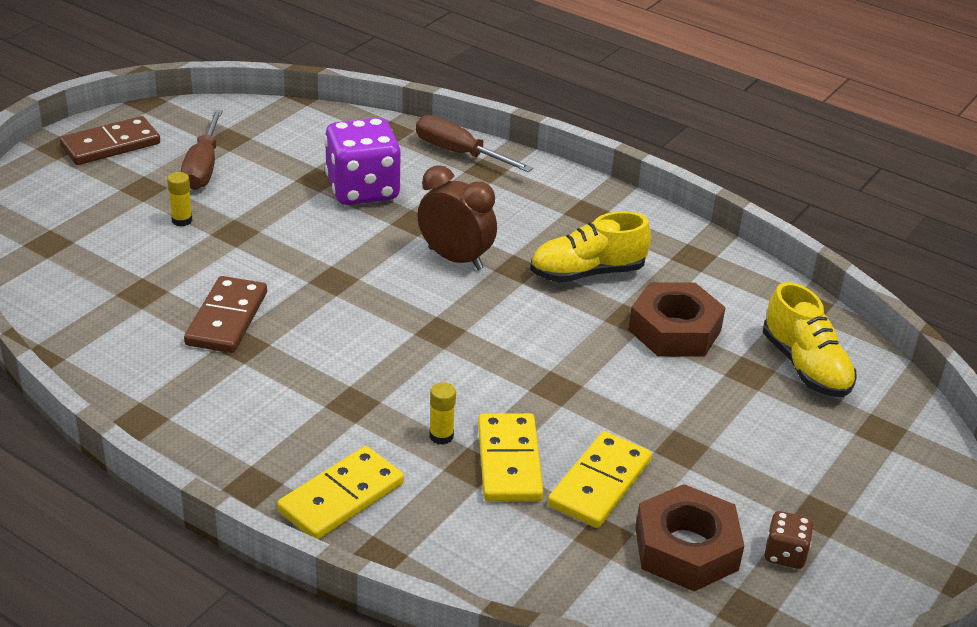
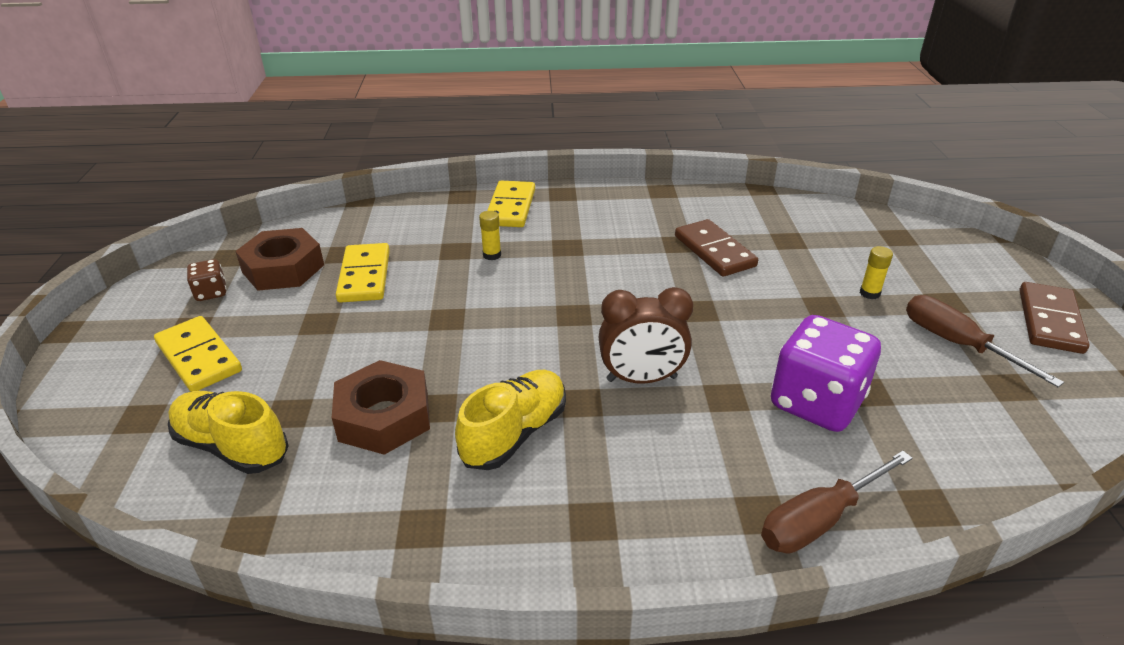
camera: 145 degrees right, 0 degrees up
brown screwdriver [416,115,533,172] -> brown screwdriver turned 150 degrees clockwise [761,451,913,554]
yellow domino [478,413,544,502] -> yellow domino moved to [154,316,242,392]

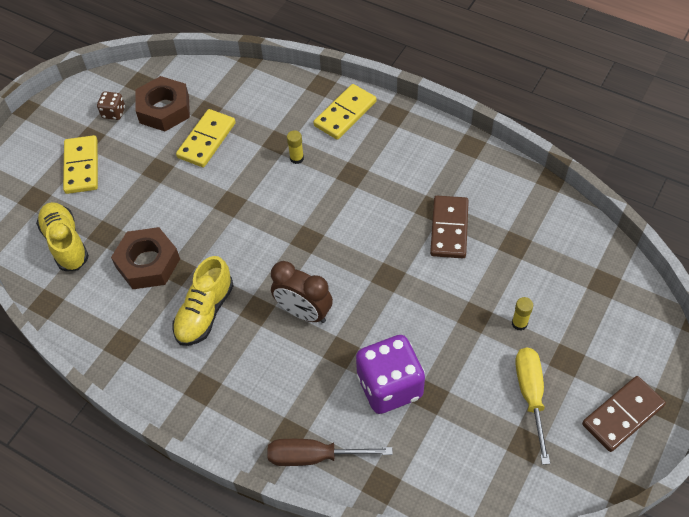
camera: 35 degrees right, 20 degrees up
yellow shoe [455,370,566,470] -> yellow shoe turned 135 degrees clockwise [172,256,234,346]
brown screwdriver [906,295,1064,387] -> yellow screwdriver [515,347,550,465]

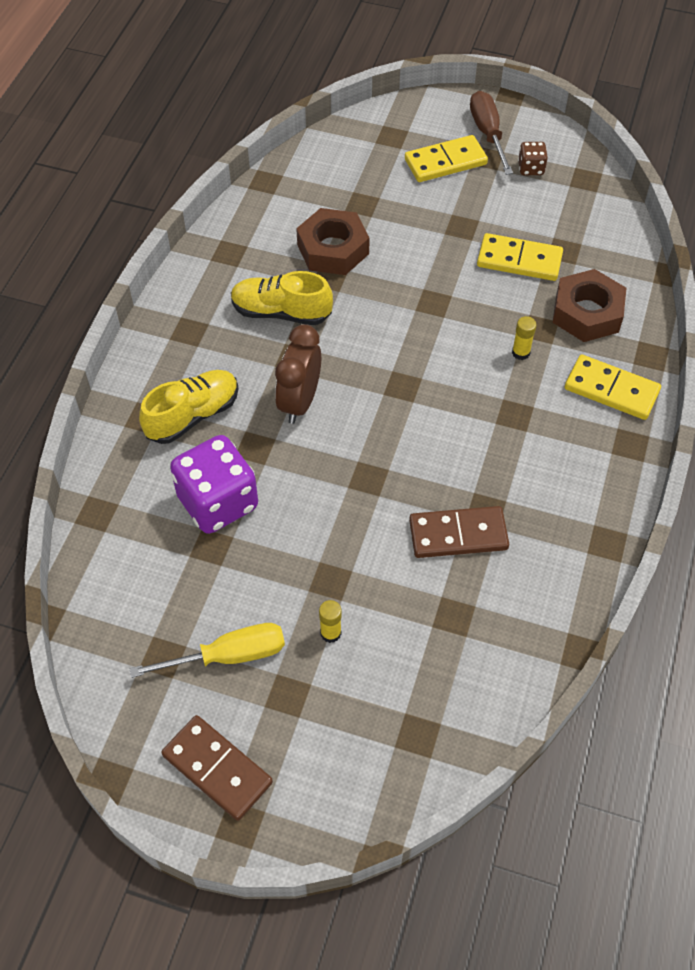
camera: 75 degrees right, 0 degrees up
yellow shoe [36,202,89,271] -> yellow shoe moved to [139,370,239,444]
brown nut [136,76,190,131] -> brown nut moved to [552,269,626,342]
brown screwdriver [267,439,393,466] -> brown screwdriver moved to [470,91,513,175]

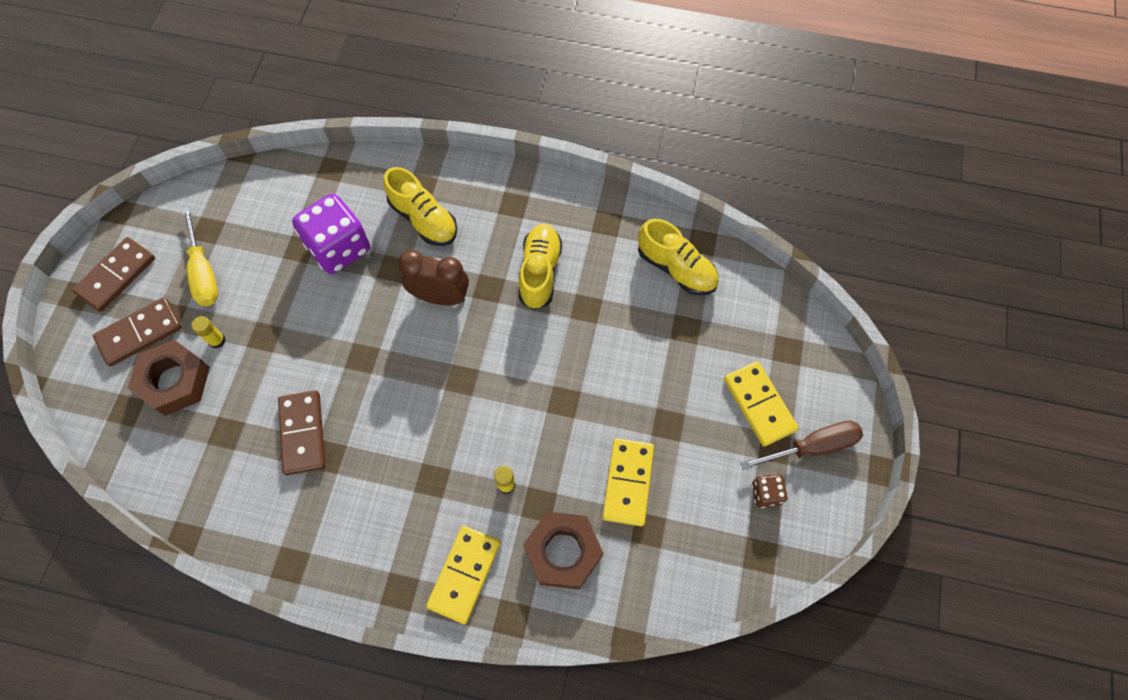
camera: 85 degrees right, 10 degrees up
brown nut [296,208,370,275] -> brown nut moved to [128,340,210,416]
none -> brown domino [93,297,182,366]
none -> yellow shoe [638,219,719,295]

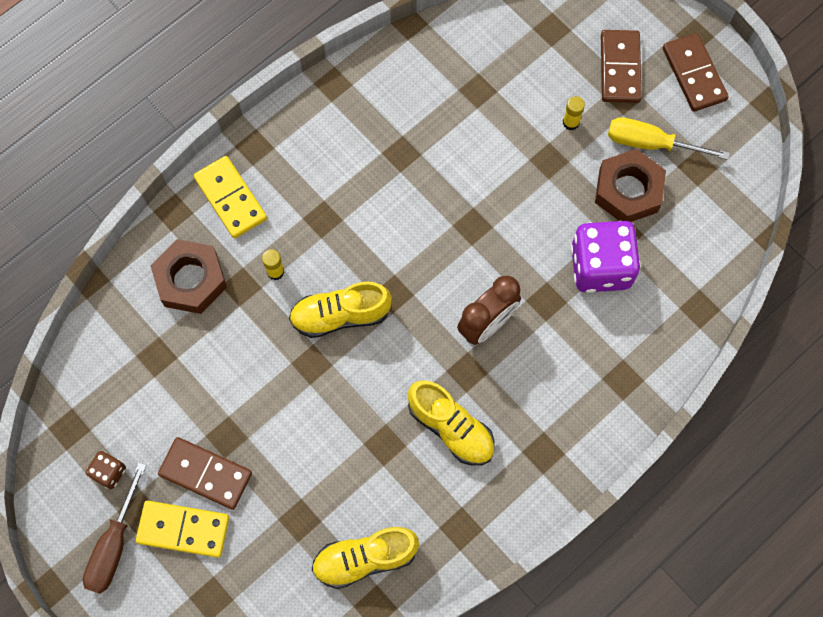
camera: 125 degrees right, 5 degrees up
brown nut [128,340,210,416] -> brown nut moved to [595,149,666,222]
brown domino [278,390,325,475] -> brown domino moved to [158,437,252,510]
yellow shoe [384,167,457,246] -> yellow shoe moved to [289,282,392,338]
yellow domino [602,438,654,526] -> none

